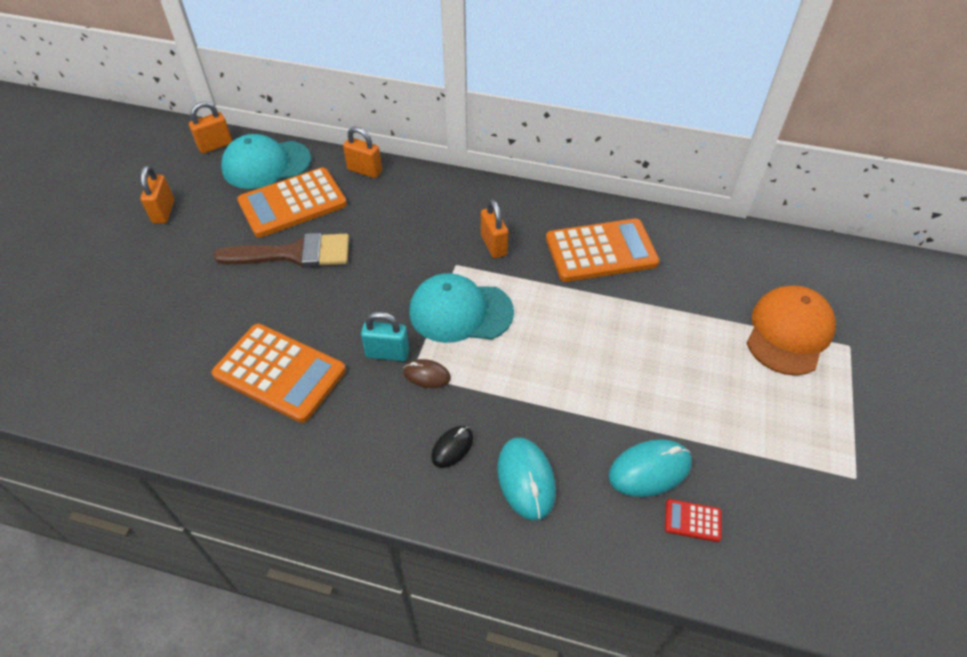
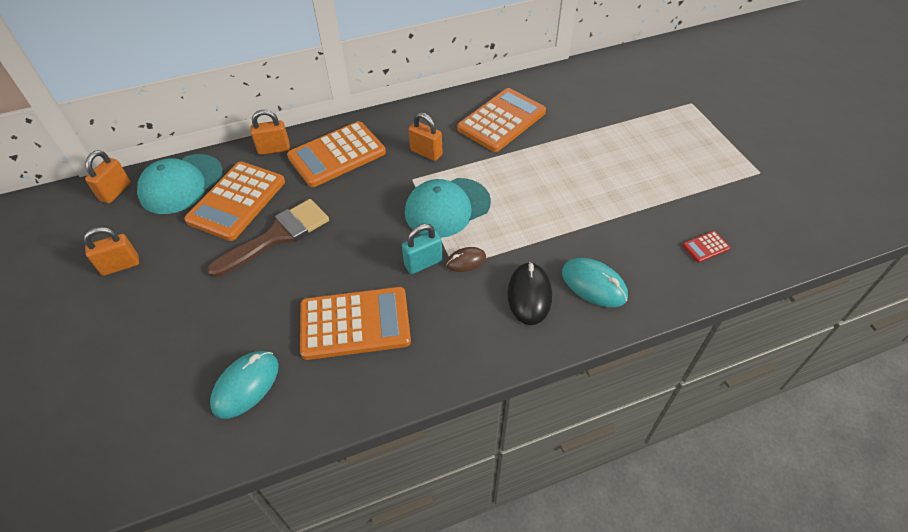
camera: 35 degrees left, 0 degrees up
orange padlock [140,166,174,224] -> orange padlock turned 75 degrees counterclockwise [84,227,139,276]
black mouse [431,426,473,468] -> black mouse [507,262,552,325], size x1.65
turquoise mouse [609,439,692,497] -> turquoise mouse moved to [210,351,279,419]
orange cap [746,285,836,376] -> none
none -> orange calculator [287,121,386,187]

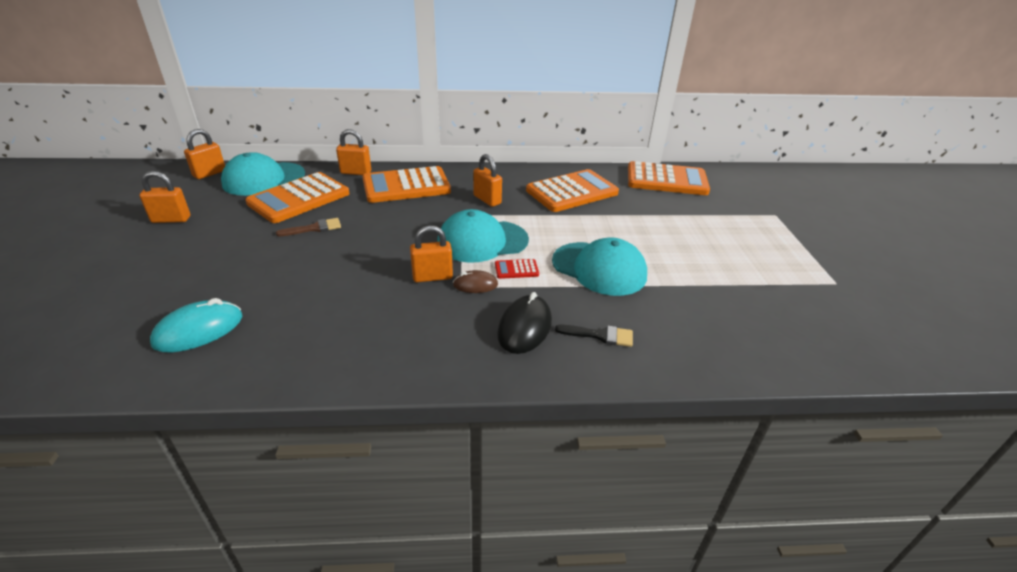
camera: 15 degrees right, 15 degrees down
brown brush [207,199,329,277] -> brown brush [276,218,341,237], size x0.50
orange calculator [300,287,411,360] -> orange calculator moved to [628,161,710,195]
turquoise padlock [402,224,443,274] -> orange padlock [410,225,453,282]
turquoise mouse [562,258,628,307] -> black brush [555,325,633,347]
red calculator [683,231,731,263] -> red calculator moved to [495,259,539,279]
none -> turquoise cap [552,238,647,296]

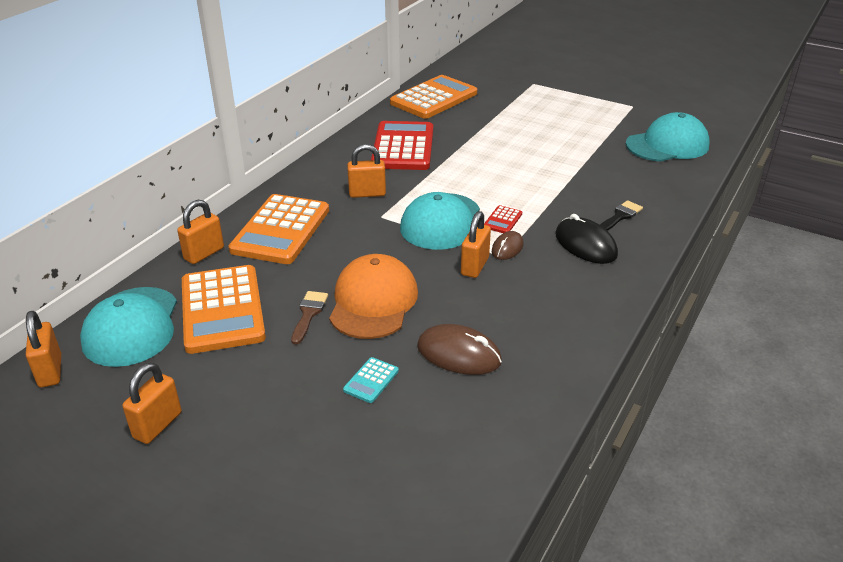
camera: 55 degrees left, 0 degrees up
turquoise mouse [150,298,242,352] -> none
orange calculator [526,169,619,212] -> red calculator [371,121,433,170]
turquoise cap [552,238,647,296] -> turquoise cap moved to [625,112,709,162]
none -> orange cap [329,254,418,339]
none -> turquoise calculator [343,357,399,403]
none -> brown mouse [417,324,502,375]

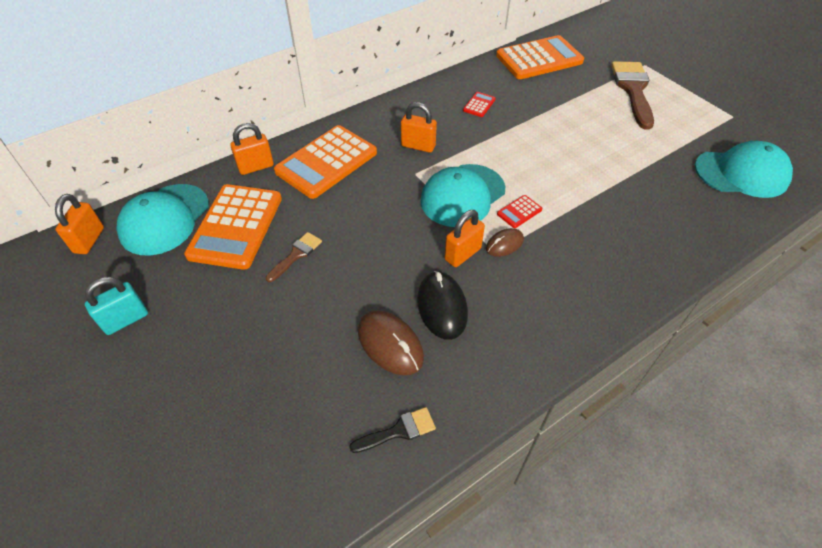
camera: 25 degrees right, 15 degrees up
orange padlock [122,363,182,444] -> turquoise padlock [85,277,148,335]
orange cap [329,254,418,339] -> none
turquoise calculator [343,357,399,403] -> none
red calculator [371,121,433,170] -> red calculator [463,92,496,117], size x0.41
black mouse [555,214,618,264] -> black mouse moved to [417,271,468,340]
black brush [600,200,643,231] -> black brush moved to [349,407,436,453]
none -> brown brush [611,61,654,130]

